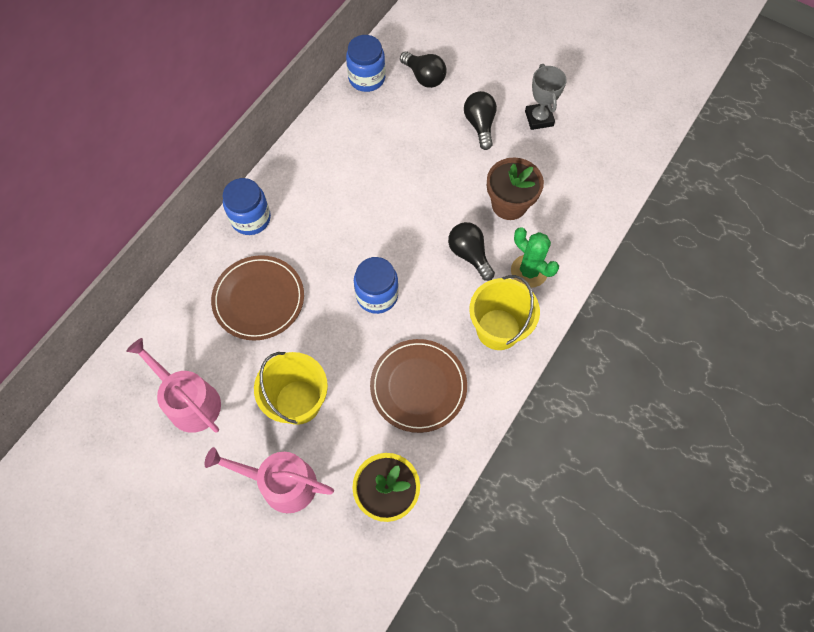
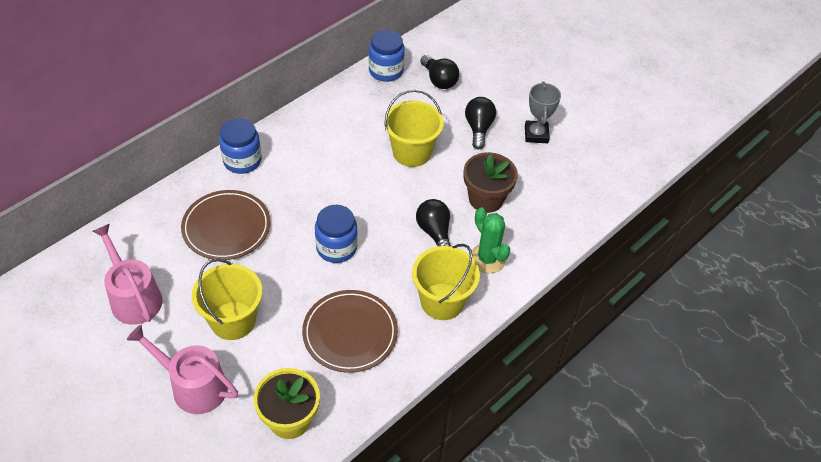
camera: 10 degrees right, 15 degrees down
none -> yellow bucket [384,90,444,167]

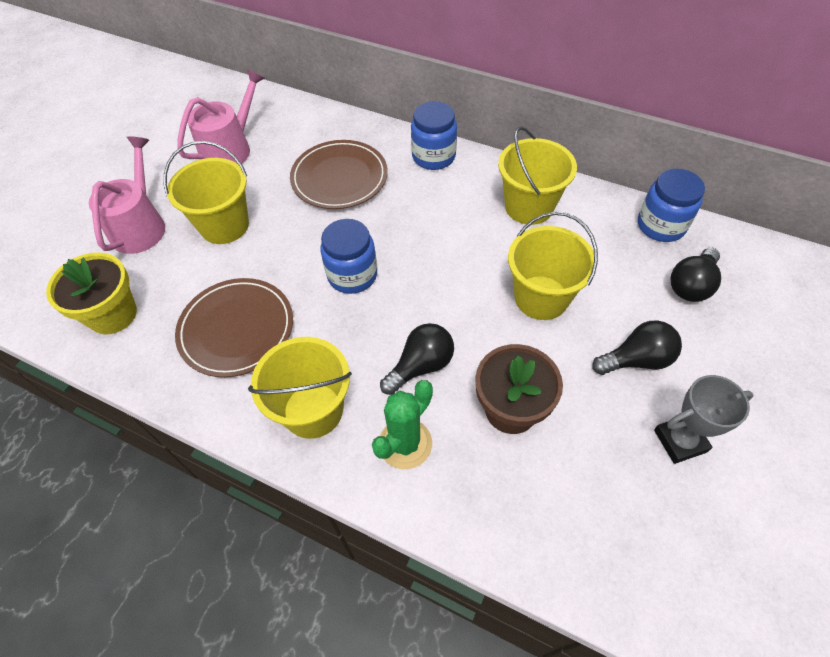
camera: 75 degrees right, 5 degrees up
none -> yellow bucket [498,126,577,225]

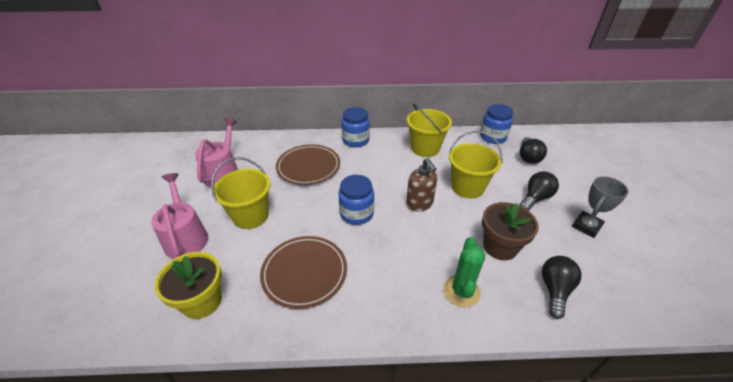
camera: 30 degrees left, 15 degrees down
yellow bucket [248,337,352,439] -> none
black light bulb [380,323,454,395] -> black light bulb moved to [542,256,581,319]
none -> brown soap dispenser [406,158,437,211]

